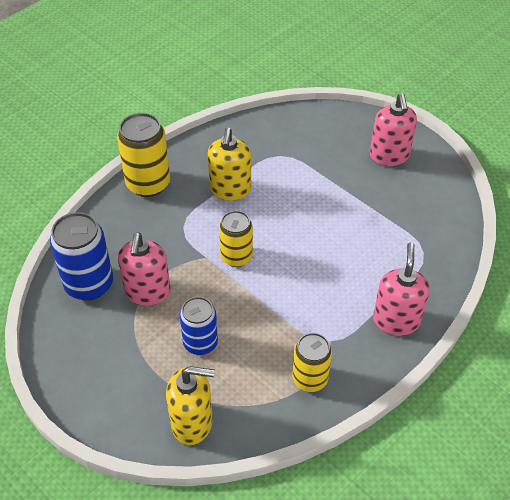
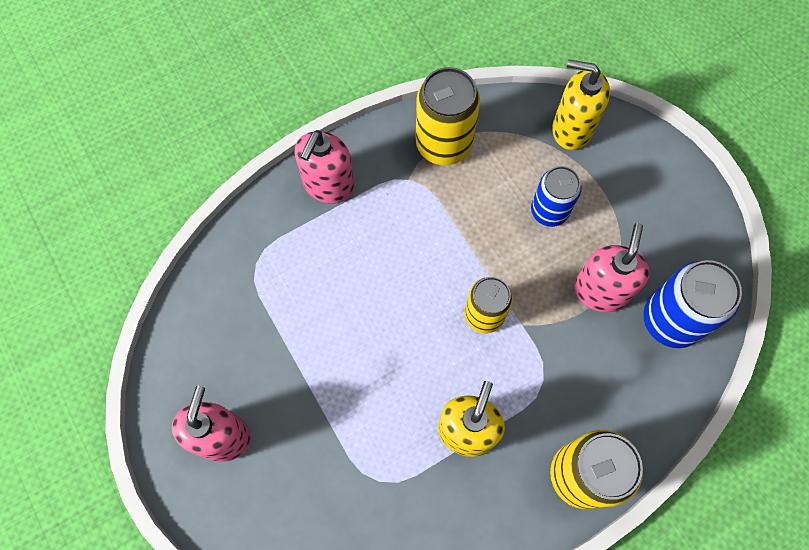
camera: 165 degrees left, 20 degrees up
yellow can [292,333,332,392] -> yellow can [416,67,480,165], size x1.51

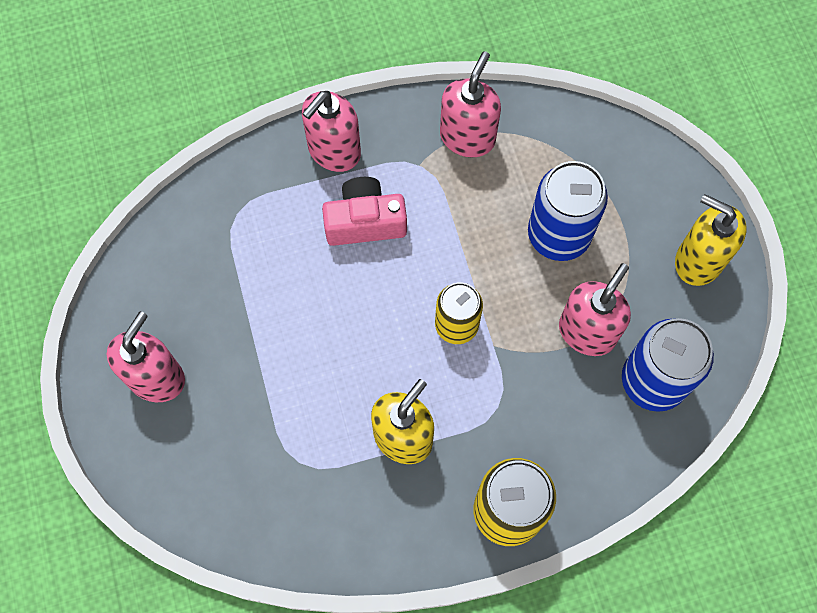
camera: 15 degrees right, 0 degrees up
yellow can [416,67,480,165] -> pink soap dispenser [440,51,501,157]
blue can [531,166,581,227] -> blue can [528,161,608,261], size x1.51
yellow soap dispenser [552,59,610,150] -> yellow soap dispenser moved to [675,194,746,286]
none -> pink camera [322,177,407,246]

